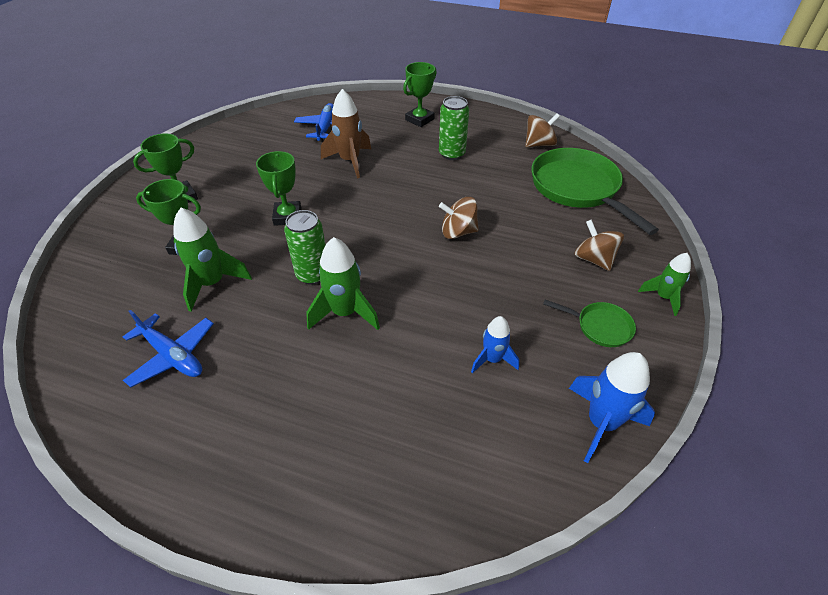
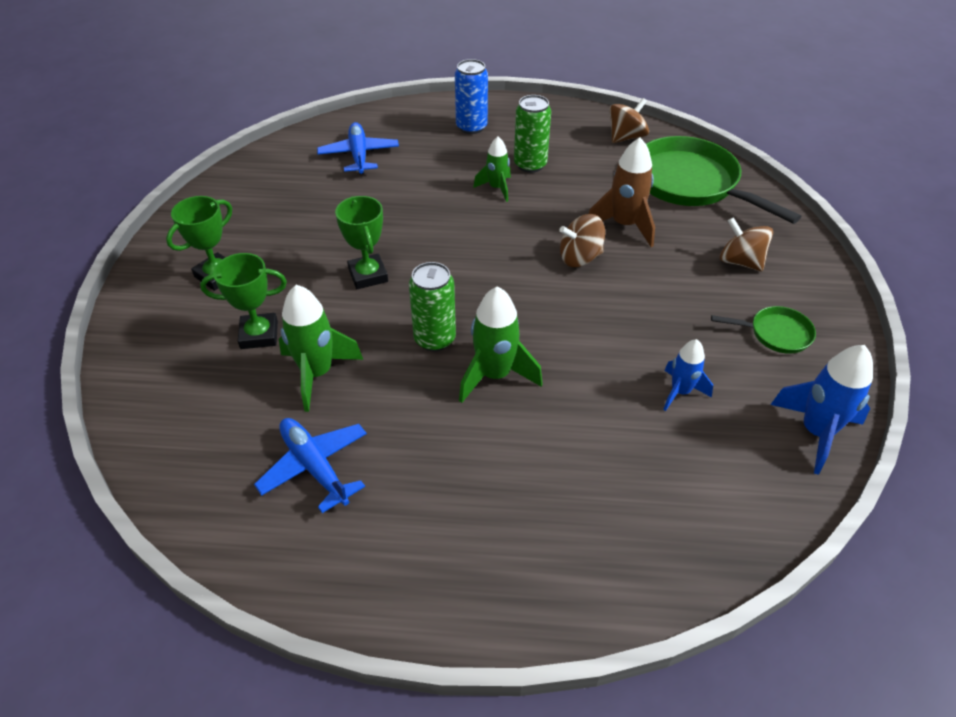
camera: 15 degrees left, 0 degrees up
blue plane [123,310,214,387] -> blue plane turned 150 degrees counterclockwise [254,418,367,513]
brown rocket [321,89,371,178] -> brown rocket moved to [589,138,655,247]
green trophy [403,62,437,127] -> blue can [455,59,488,134]
green rocket [638,253,691,316] -> green rocket moved to [473,137,511,202]

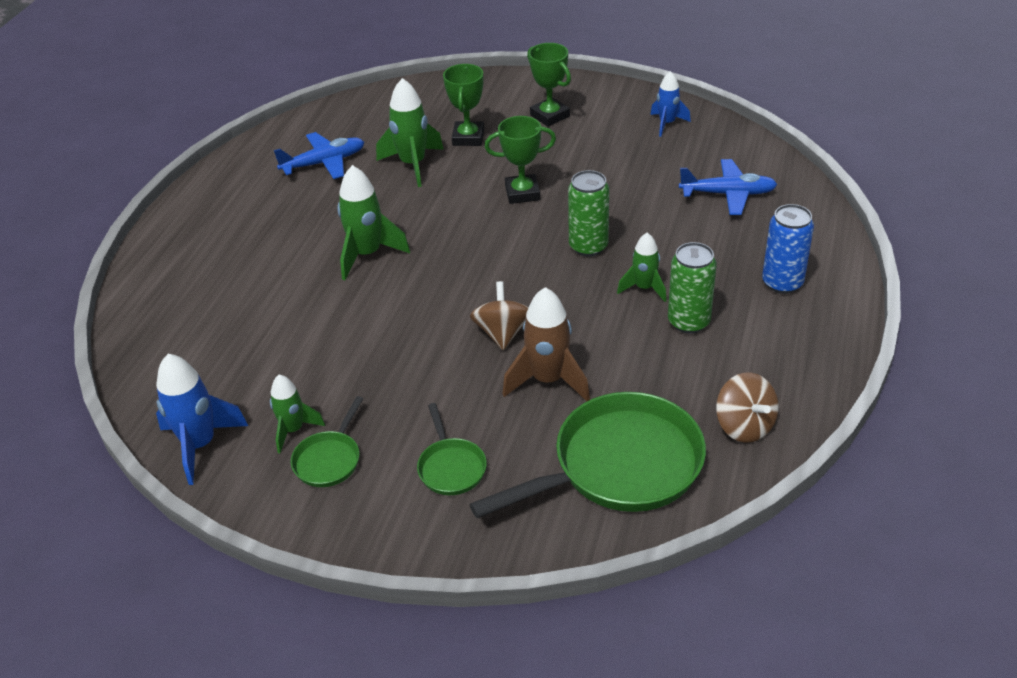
camera: 105 degrees right, 5 degrees down
green can [409,262,456,351] -> green can moved to [568,170,609,256]
blue rocket [663,339,713,411] -> blue rocket moved to [650,71,691,137]
brown spinning top [720,217,773,271] -> green pan [417,403,487,495]
none -> green rocket [270,375,325,453]

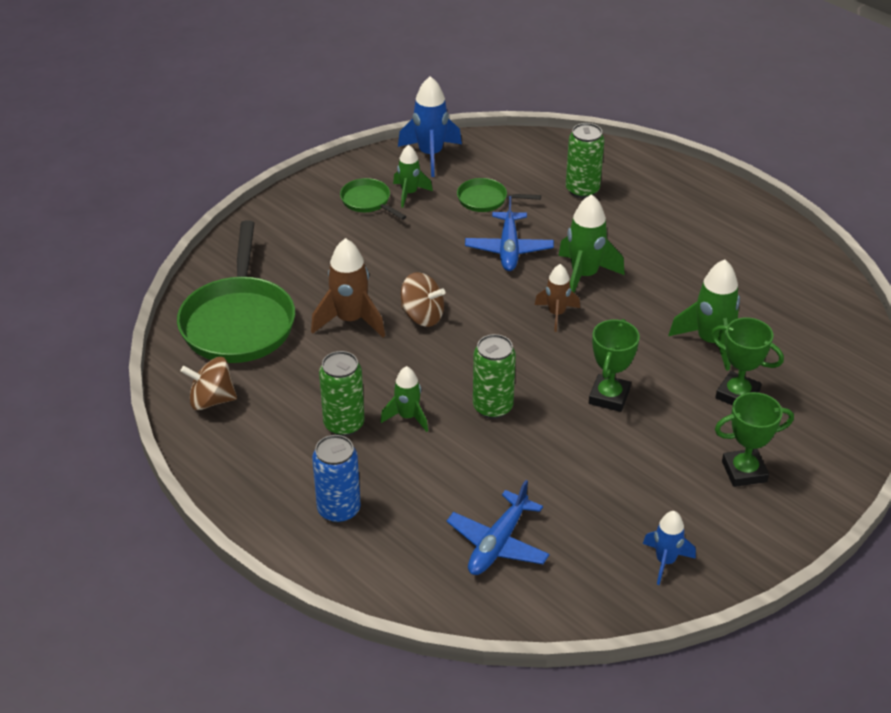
camera: 115 degrees right, 0 degrees up
blue plane [274,132,364,179] -> blue plane moved to [465,196,554,271]
green pan [417,403,487,495] -> green pan moved to [457,178,541,212]
none -> brown rocket [534,264,580,332]
none -> green can [566,123,604,198]

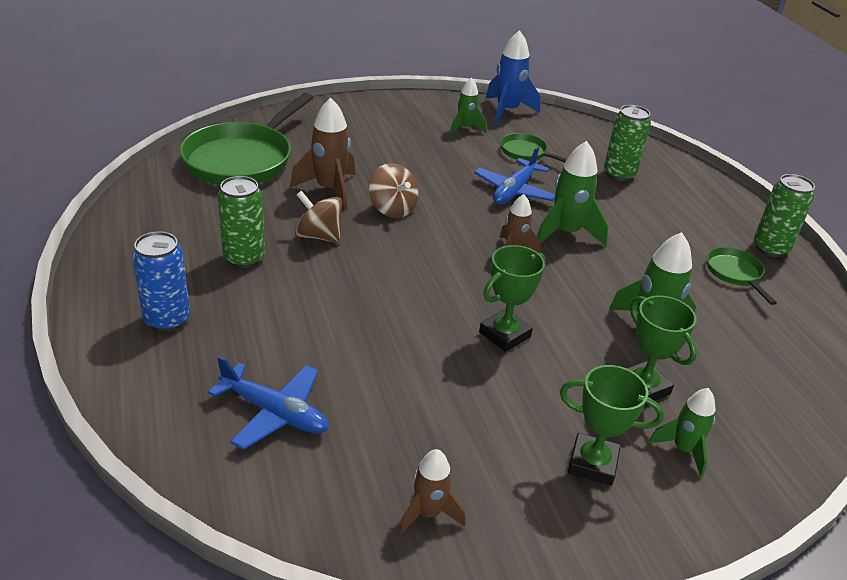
camera: 25 degrees right, 5 degrees down
brown spinning top [180,357,237,410] -> brown spinning top moved to [295,191,342,243]
green pan [340,178,406,220] -> green pan moved to [707,247,777,305]
green rocket [380,366,428,432] -> green rocket moved to [649,388,716,477]
blue plane [447,480,549,575] -> blue plane turned 120 degrees counterclockwise [208,356,329,450]
green can [473,334,516,419] -> green can moved to [754,174,815,257]
blue rocket [643,511,696,585] -> brown rocket [398,449,466,535]

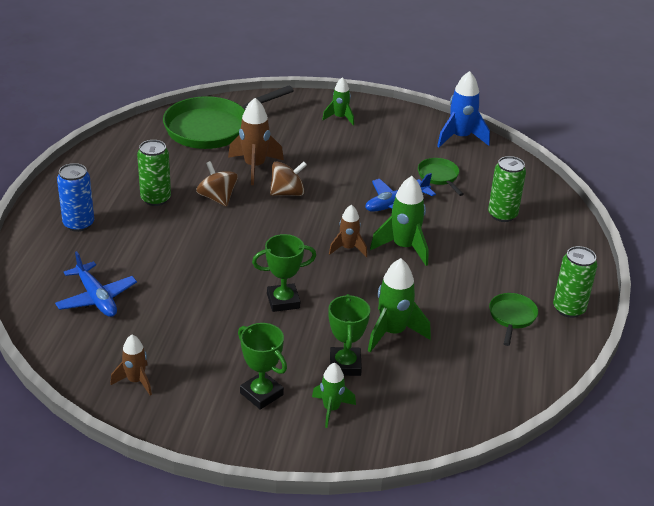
camera: 30 degrees right, 0 degrees up
brown spinning top [369,163,418,218] -> brown spinning top turned 105 degrees counterclockwise [270,161,307,196]
green rocket [450,77,487,135] -> green rocket moved to [322,77,354,126]

